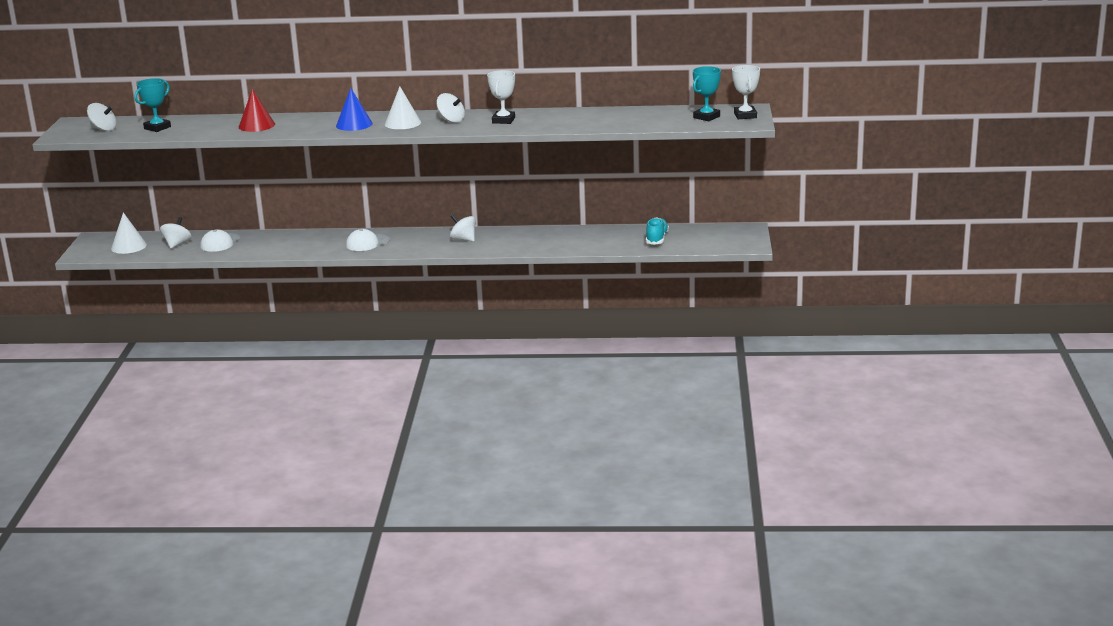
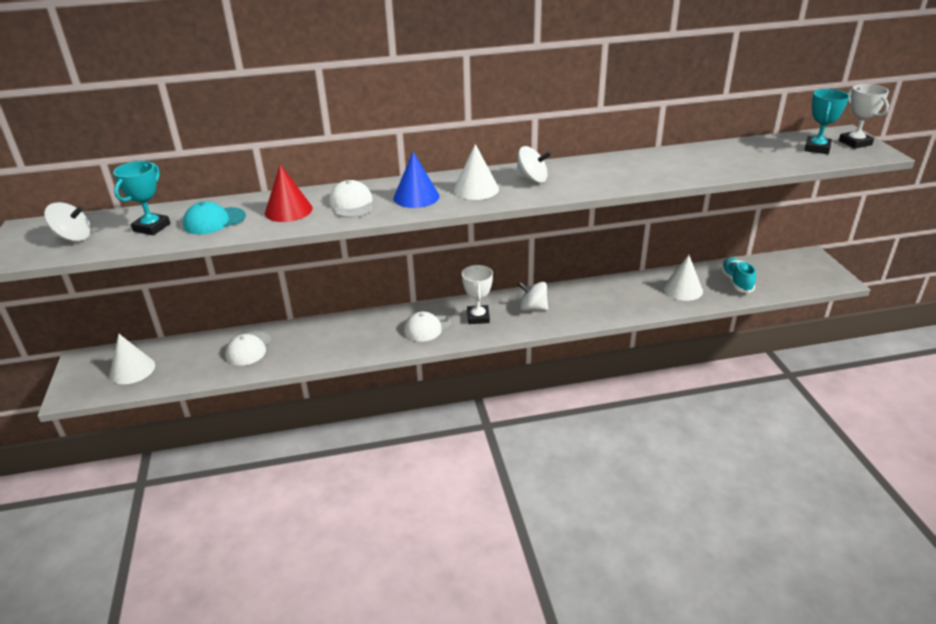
camera: 15 degrees left, 10 degrees up
white spinning top [160,217,192,249] -> none
white trophy [487,70,515,124] -> white trophy moved to [462,265,493,324]
none -> turquoise cap [183,201,246,234]
none -> white cap [329,180,373,218]
none -> white cone [663,255,703,301]

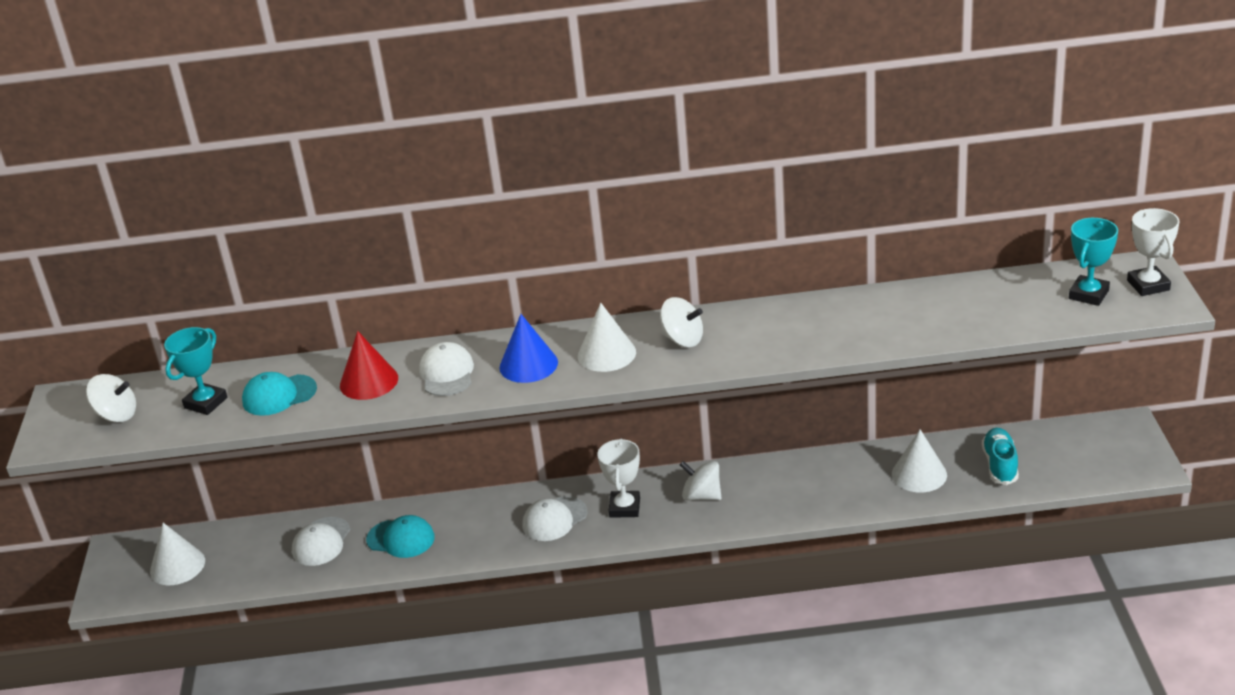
camera: 10 degrees right, 0 degrees up
none -> turquoise cap [366,515,435,558]

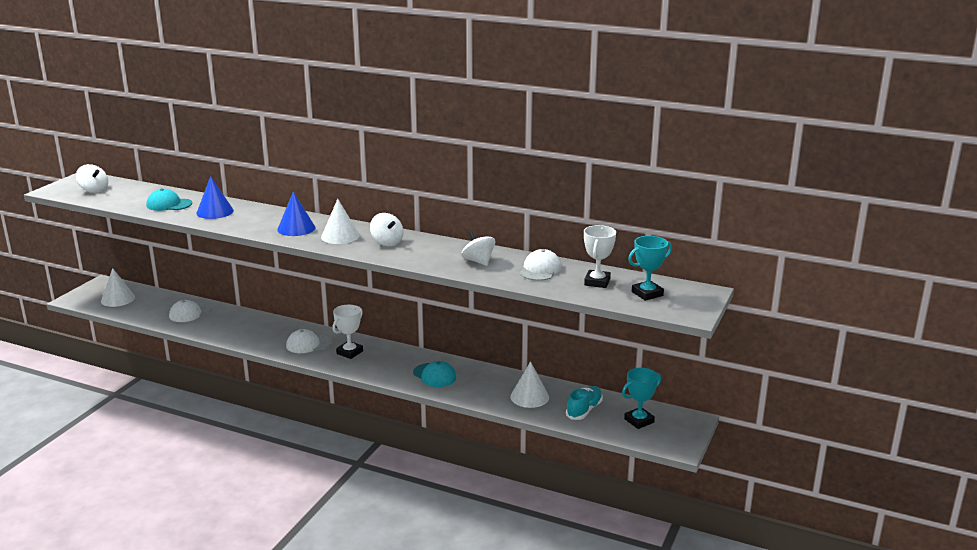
camera: 25 degrees right, 10 degrees down
turquoise trophy [164,327,228,415] -> turquoise trophy moved to [622,368,661,429]
red cone [340,331,398,400] -> blue cone [197,176,234,219]
turquoise cap [366,515,435,558] -> turquoise cap moved to [413,361,456,387]
white cap [419,342,474,396] -> white cap moved to [520,249,562,281]
white spinning top [680,461,722,500] -> white spinning top moved to [461,231,495,266]
white trophy [1127,208,1180,296] -> white trophy moved to [584,225,616,288]

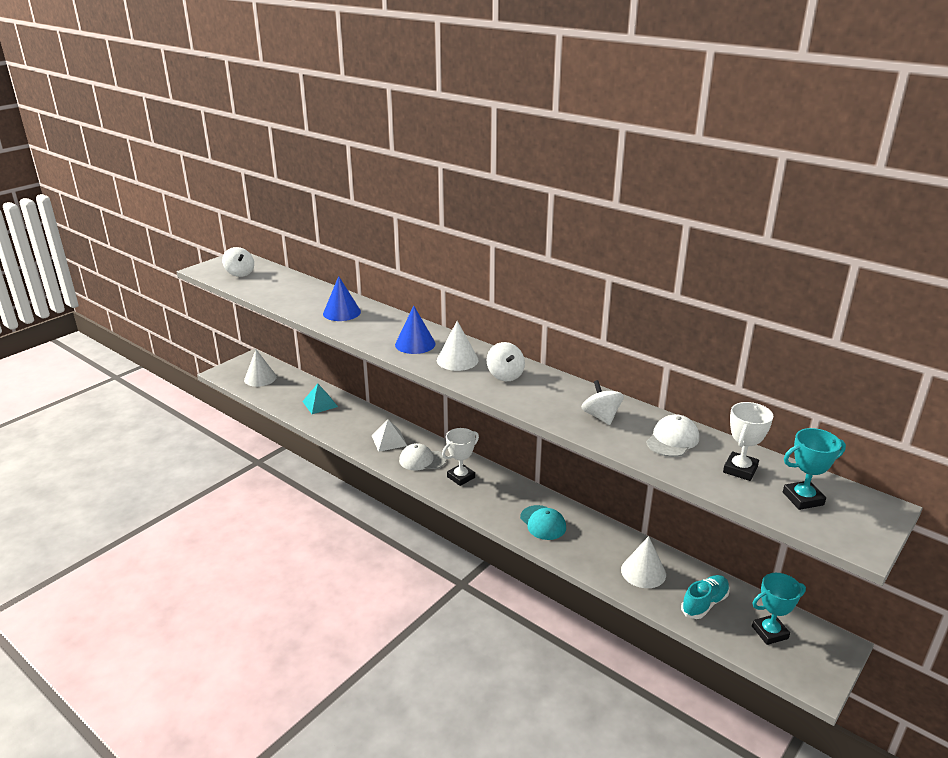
camera: 15 degrees right, 5 degrees up
turquoise cap [147,188,192,211] -> none
white cap [169,300,212,322] -> turquoise pyramid [302,384,338,414]
none -> white pyramid [372,419,407,452]

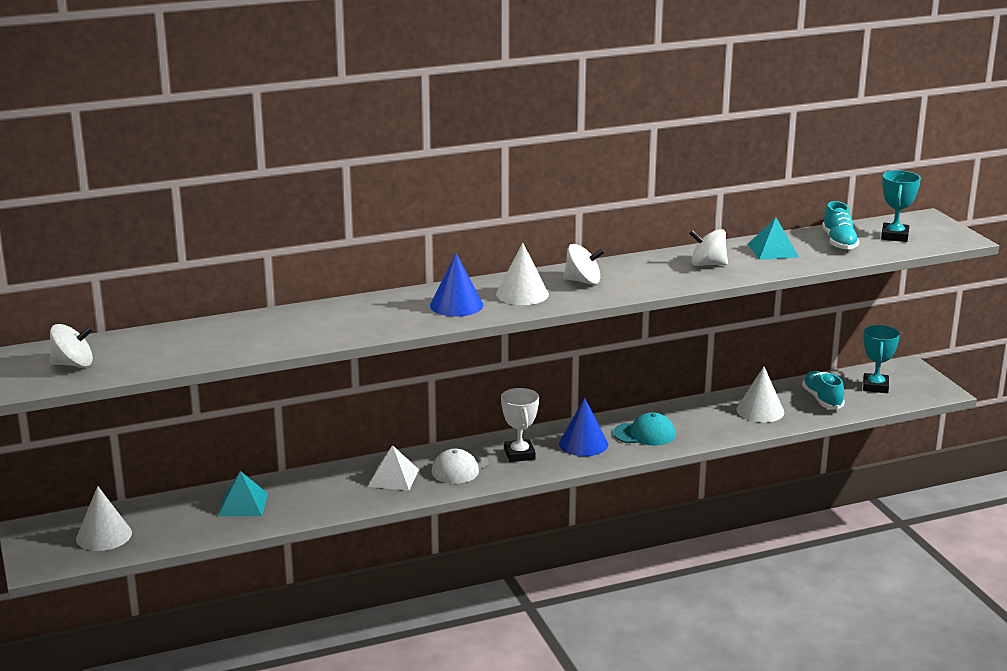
camera: 60 degrees left, 5 degrees down
blue cone [323,276,361,321] -> blue cone moved to [559,398,608,456]
white cap [646,414,699,457] -> turquoise pyramid [748,217,799,260]
white trophy [723,402,774,481] -> turquoise shoe [822,201,859,250]

